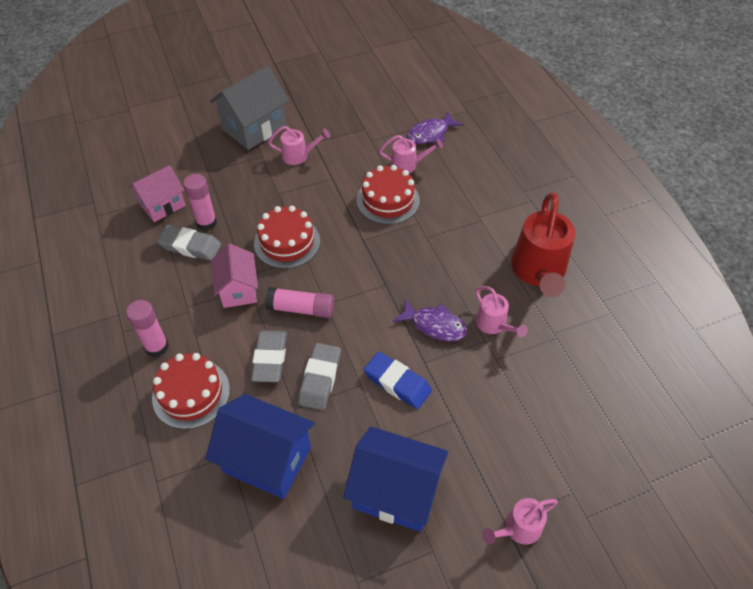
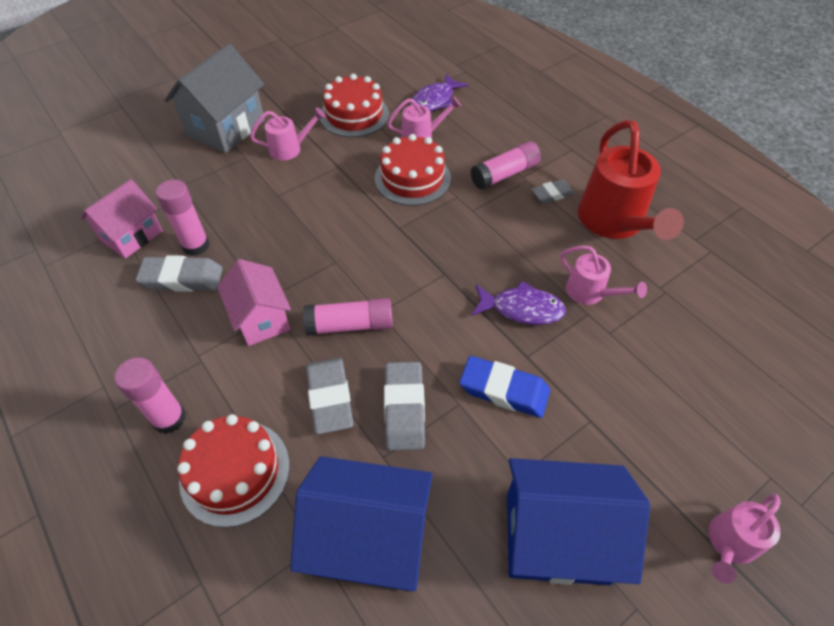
camera: 15 degrees left, 0 degrees up
red cake [254,206,320,269] -> red cake moved to [320,74,389,137]
none -> pink glue stick [470,141,541,190]
none -> grey eraser [532,179,575,203]

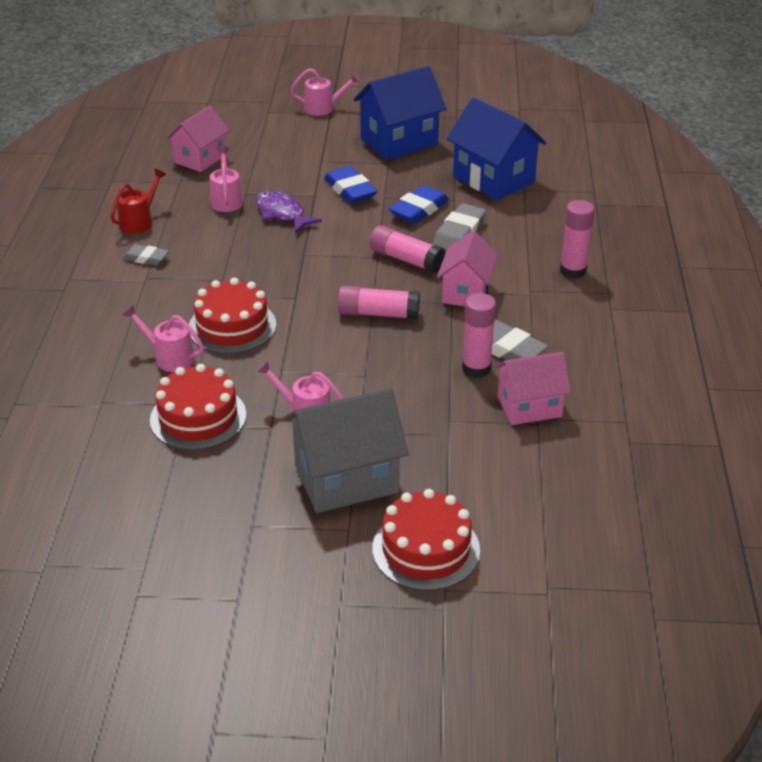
camera: 140 degrees left, 15 degrees down
red cake [177,414,290,528] -> red cake moved to [372,489,480,591]
grey eraser [384,362,425,451] -> blue eraser [389,185,449,223]
purple fish [410,74,468,112] -> none
pink glue stick [470,141,541,190] -> pink glue stick moved to [337,286,420,319]
blue house [507,458,650,585] -> blue house turned 75 degrees counterclockwise [353,66,447,160]
red watering can [578,120,684,240] -> red watering can [110,168,166,234], size x0.52
none -> pink house [166,106,230,172]

